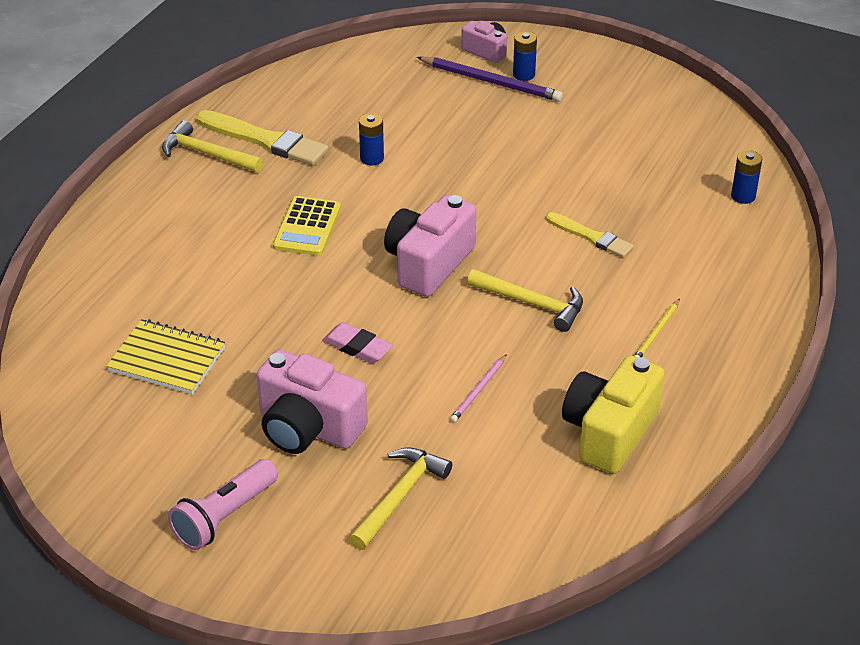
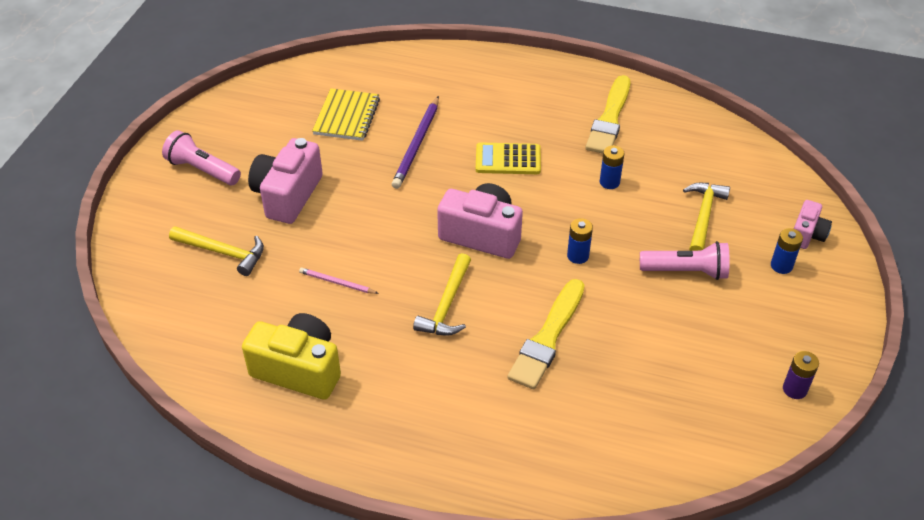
camera: 80 degrees right, 5 degrees up
yellow hammer [162,120,263,172] -> yellow hammer moved to [683,183,730,251]
pink eraser [322,322,393,364] -> none
purple pencil [417,57,563,102] -> purple pencil moved to [392,96,439,189]
yellow brush [546,212,634,258] -> yellow brush [507,279,585,389], size x1.62
yellow pencil [634,299,680,357] -> none
blue battery [731,150,762,204] -> blue battery moved to [567,218,593,264]
none -> pink flashlight [640,241,730,280]
none -> purple battery [783,351,819,399]

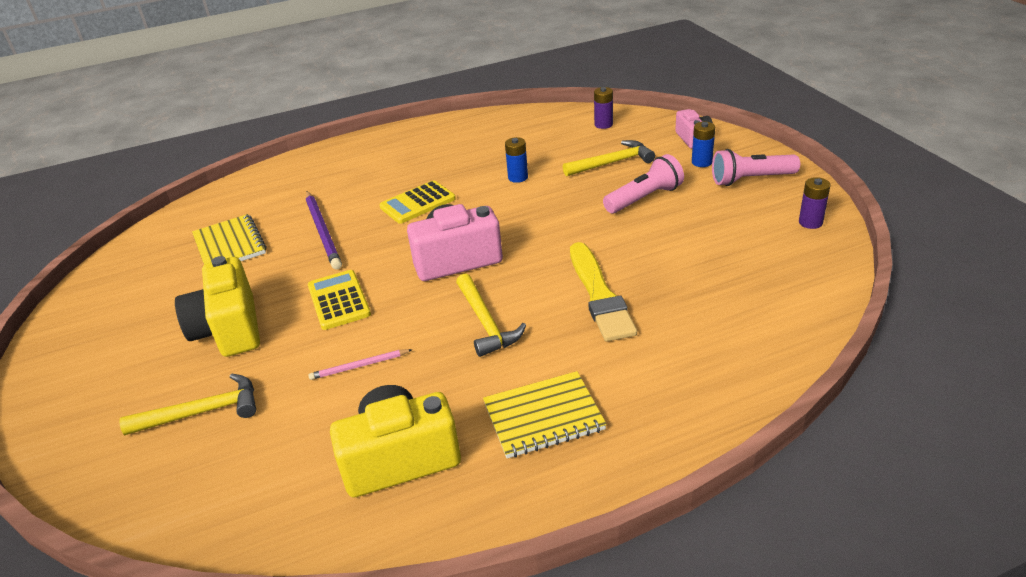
camera: 35 degrees left, 10 degrees down
pink flashlight [162,130,241,185] -> pink flashlight moved to [712,149,800,186]
pink camera [248,138,323,224] -> yellow camera [175,256,260,357]
blue battery [567,218,593,264] -> none
yellow brush [585,75,631,154] -> none
yellow hammer [683,183,730,251] -> yellow hammer turned 90 degrees clockwise [563,140,655,177]
none -> yellow calculator [308,270,371,330]
none -> yellow notebook [483,371,607,458]
none -> purple battery [594,87,613,129]

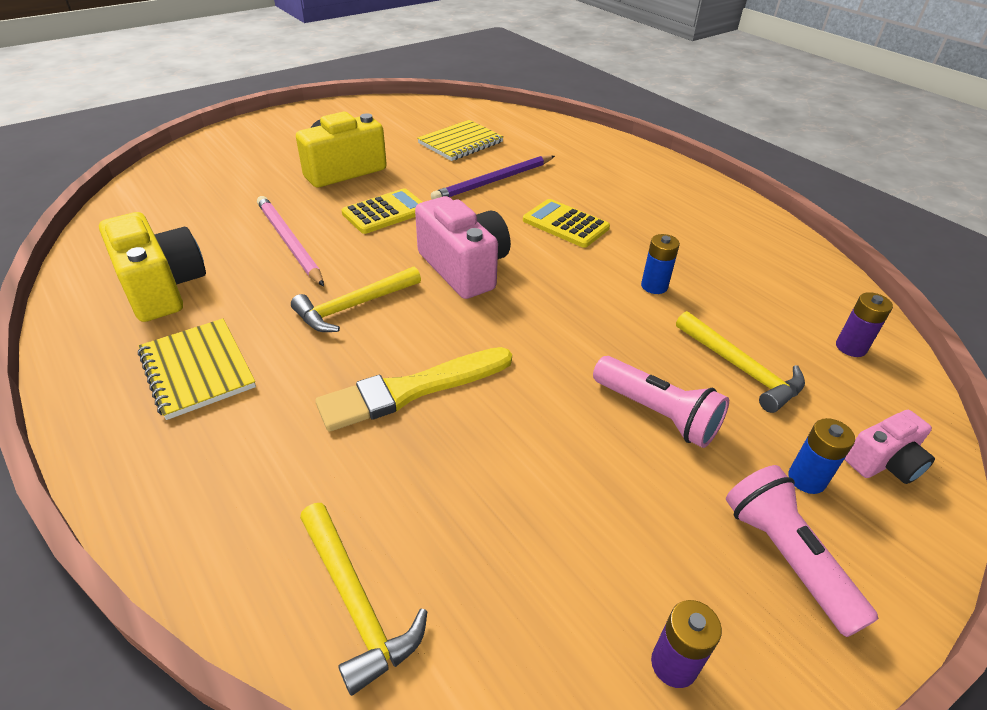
camera: 70 degrees right, 5 degrees up
yellow hammer [119,374,256,435] -> yellow hammer moved to [300,503,427,696]
pink pencil [308,349,413,380] -> pink pencil [257,196,324,286], size x1.83

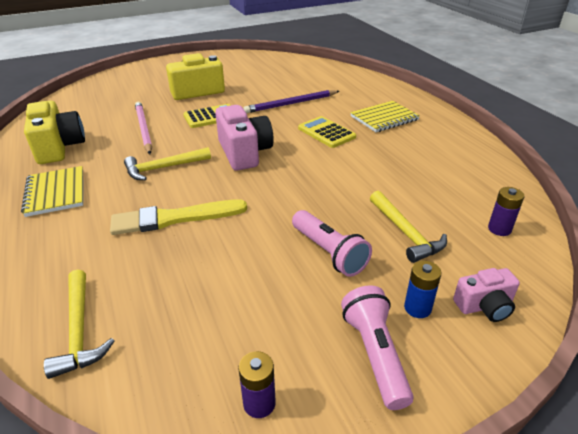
camera: 15 degrees right, 5 degrees down
yellow notebook [417,120,504,161] -> yellow notebook moved to [350,101,420,132]
blue battery [641,234,680,294] -> none

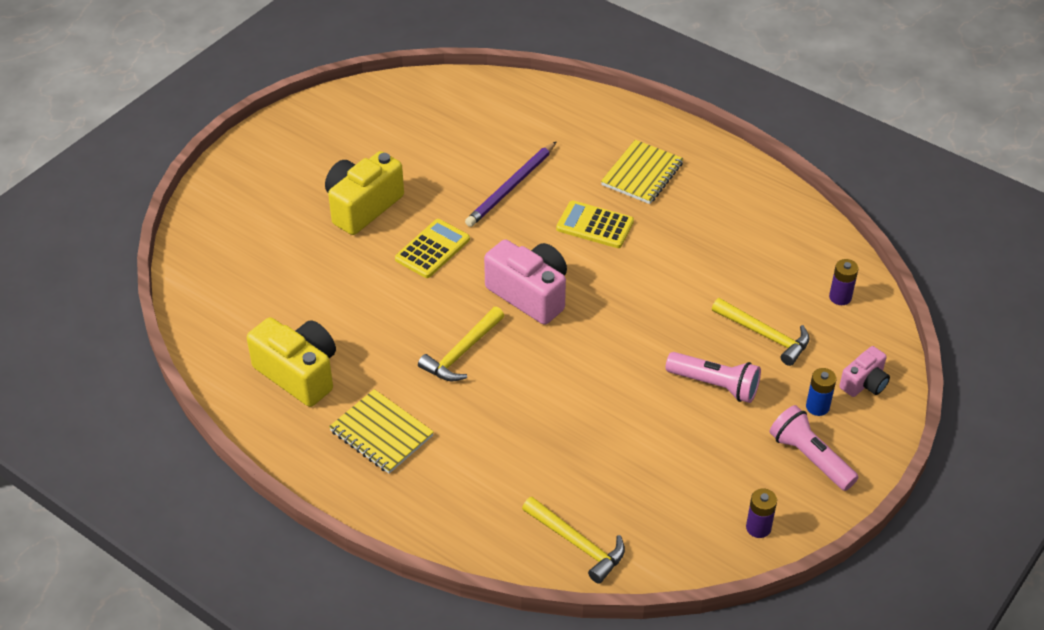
camera: 30 degrees left, 10 degrees up
yellow brush [110,199,247,235] -> none
pink pencil [135,102,152,154] -> none

